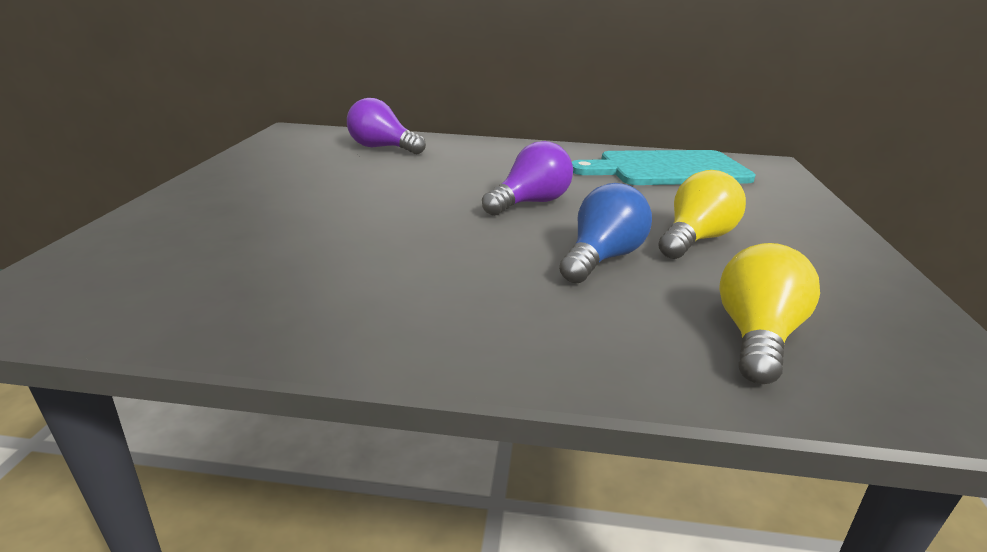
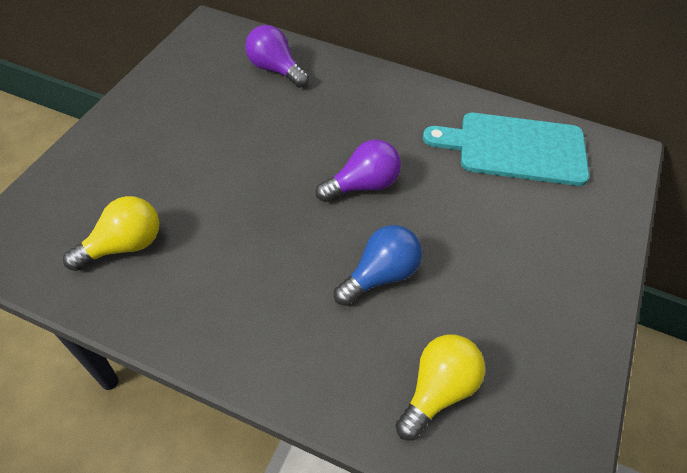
camera: 15 degrees right, 25 degrees up
yellow light bulb [658,170,746,259] -> yellow light bulb moved to [63,196,159,271]

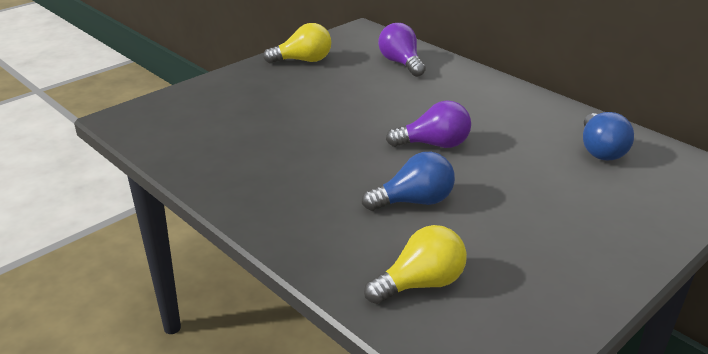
camera: 25 degrees right, 20 degrees down
yellow light bulb [63,196,159,271] -> yellow light bulb moved to [263,23,331,64]
turquoise cutting board [423,113,590,186] -> blue light bulb [583,112,634,161]

